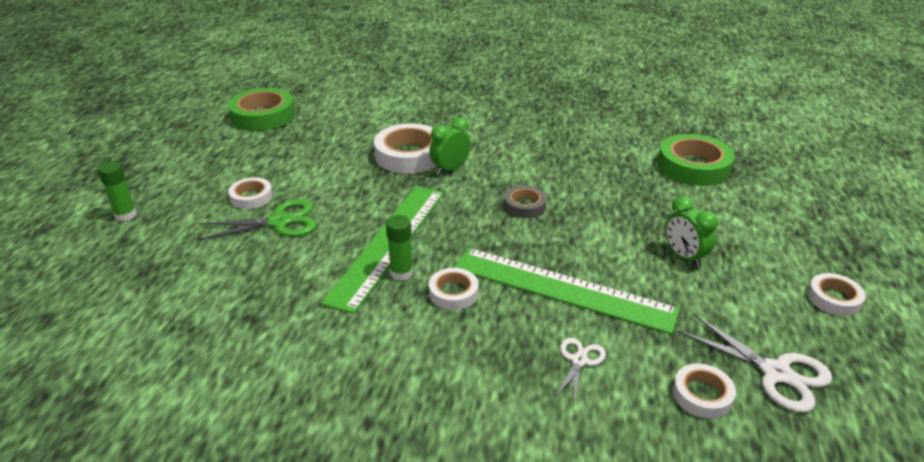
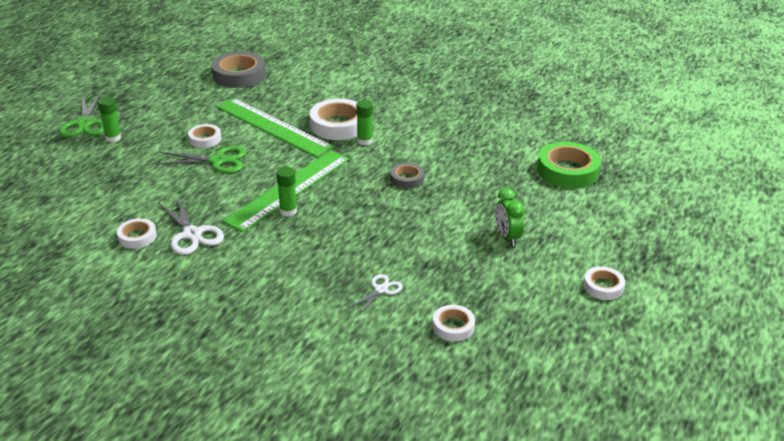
camera: 15 degrees right, 0 degrees up
green tape [228,88,295,131] -> grey tape [211,52,265,88]
green clock [429,117,471,175] -> green glue stick [356,100,373,145]
white tape [429,268,479,310] -> white tape moved to [117,218,157,249]
green ruler [454,248,680,334] -> green ruler moved to [217,98,333,157]
white scissors [678,314,832,413] -> white scissors moved to [158,196,224,255]
none -> green scissors [59,95,104,137]

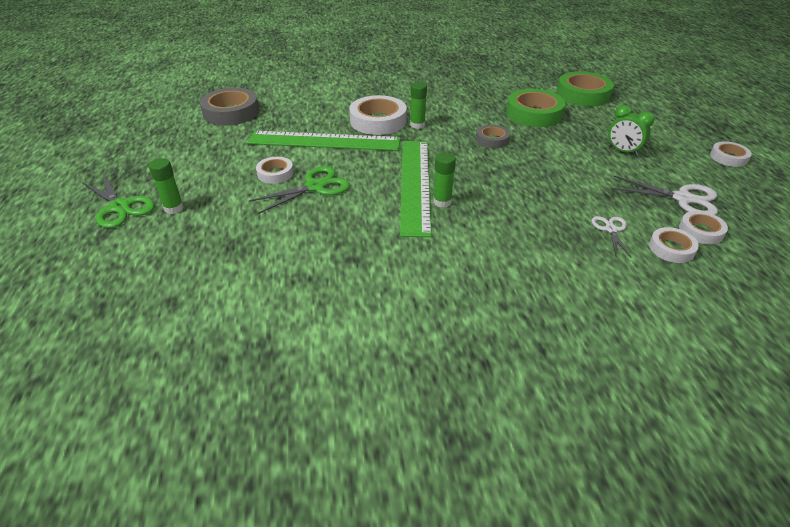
camera: 35 degrees left, 5 degrees up
white tape [117,218,157,249] -> white tape moved to [649,227,699,263]
white scissors [158,196,224,255] -> white scissors moved to [611,176,718,215]
none -> green tape [506,89,565,127]

